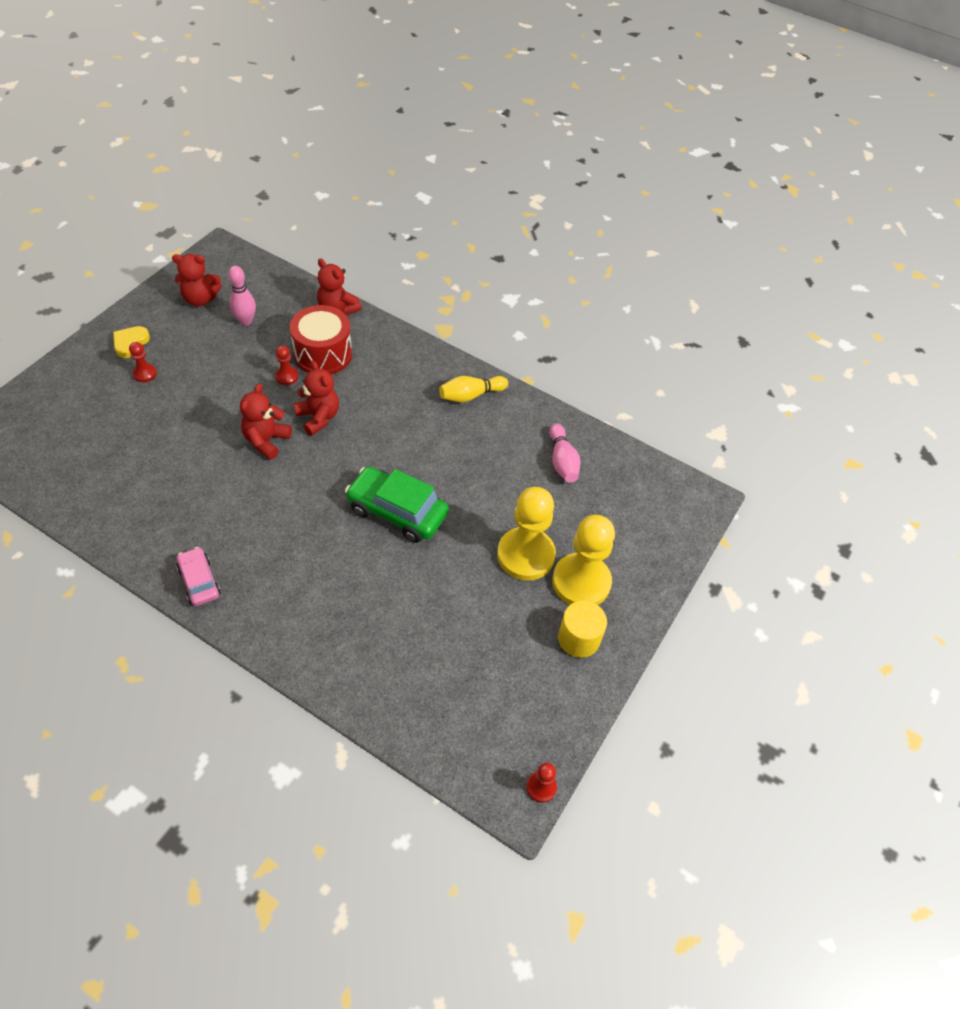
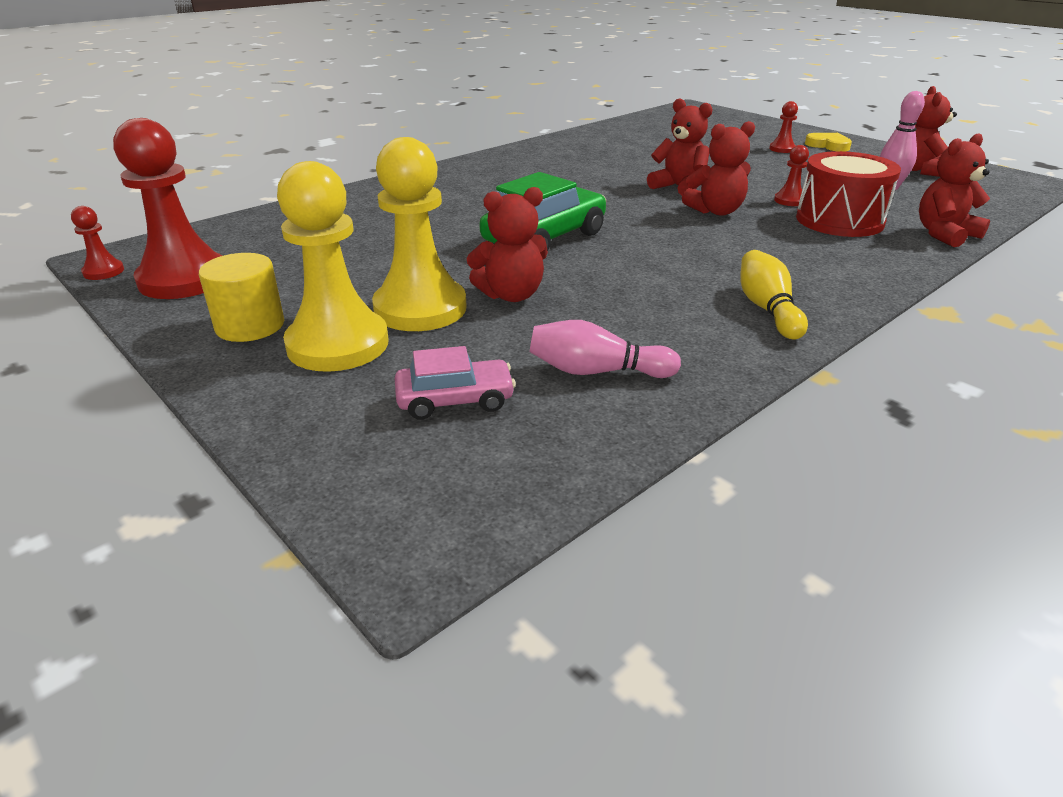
camera: 110 degrees right, 20 degrees down
pink car [176,547,221,606] -> pink car moved to [395,346,516,420]
none -> red pawn [113,118,222,299]
none -> red teddy bear [467,187,548,302]

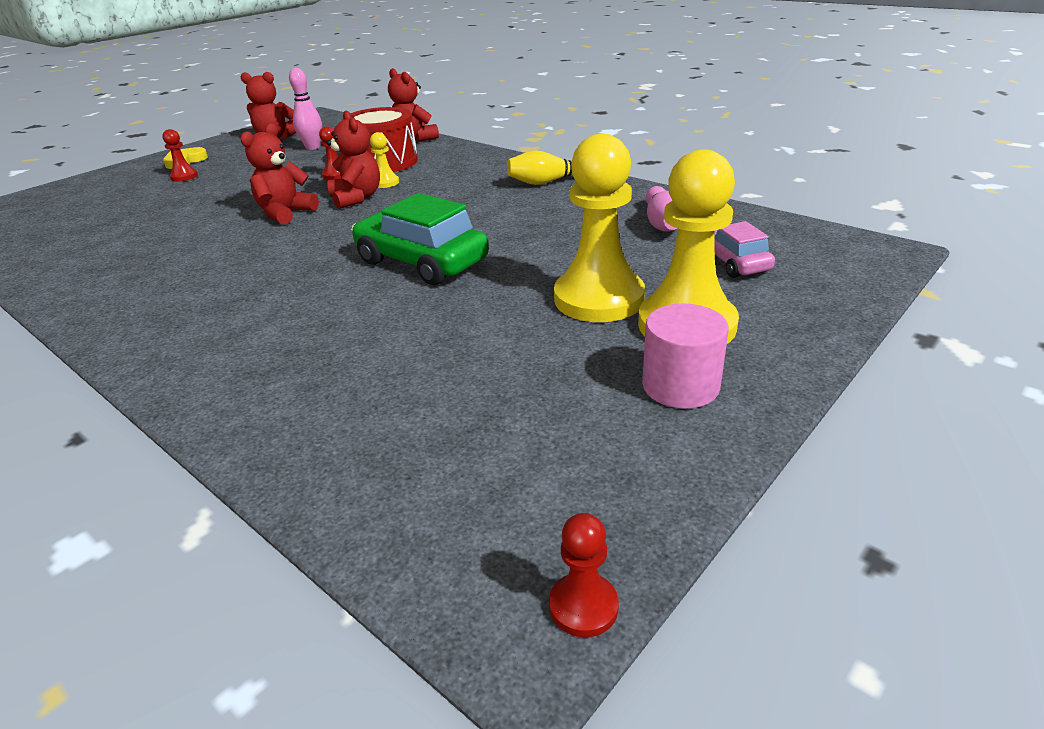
camera: 95 degrees left, 0 degrees up
red pawn [113,118,222,299] -> none
yellow cylinder [199,253,284,342] -> pink cylinder [642,303,729,409]
red teddy bear [467,187,548,302] -> none
none -> yellow pawn [370,132,399,188]

